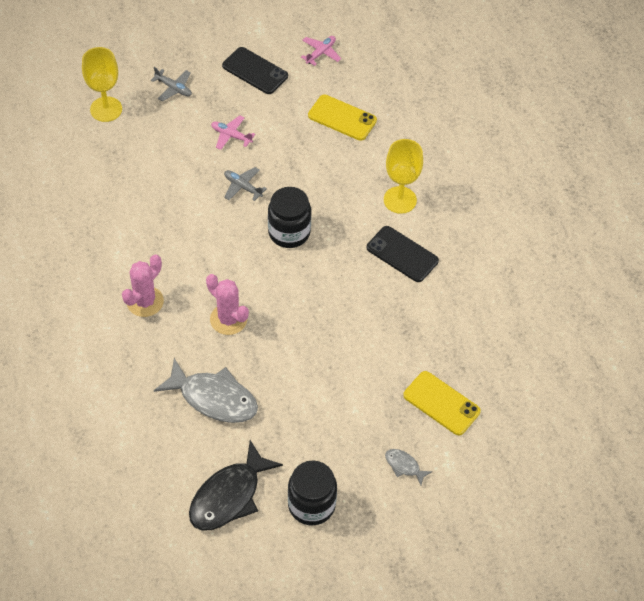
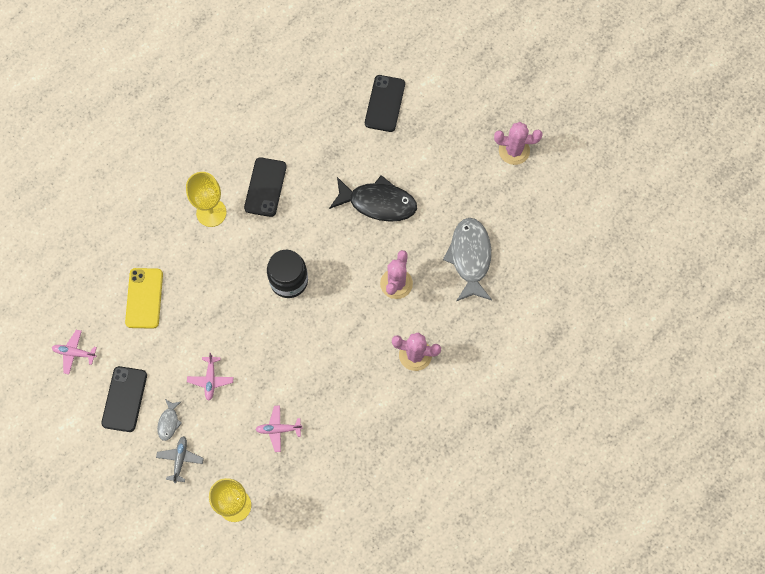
camera: 115 degrees left, 15 degrees up
black fish [189,440,283,530] -> black fish moved to [329,175,417,222]
grey plane [224,167,267,201] -> none
black jar [288,461,337,525] -> pink cactus [494,122,542,165]
grey fish [385,449,432,485] -> grey fish moved to [157,399,182,441]
yellow phone [403,371,481,435] -> black phone [365,75,405,132]
none -> pink plane [255,406,303,452]

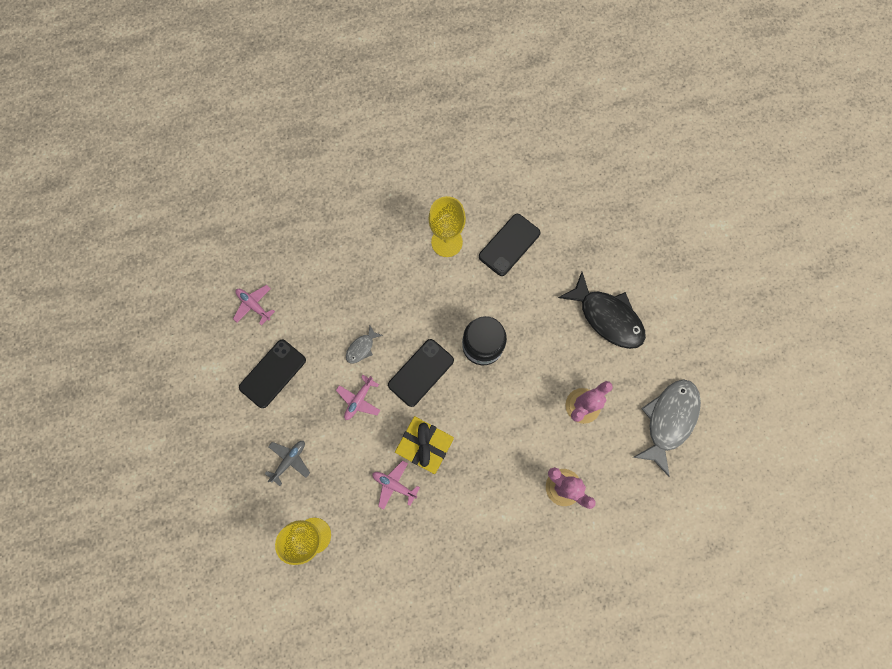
camera: 30 degrees right, 5 degrees up
yellow phone [125,268,163,329] -> none
grey fish [157,399,182,441] -> grey fish moved to [346,326,383,364]
black phone [365,75,405,132] -> black phone moved to [388,339,454,407]
pink cactus [494,122,542,165] -> none
none -> yellow gift [395,416,454,474]

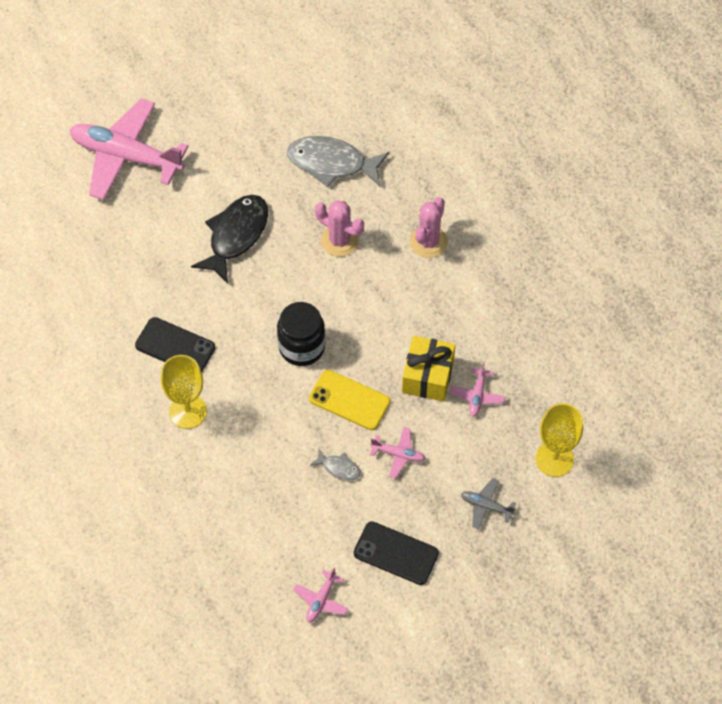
camera: 105 degrees left, 15 degrees down
black phone [388,339,454,407] -> yellow phone [309,370,391,430]
none -> pink plane [70,98,189,200]

